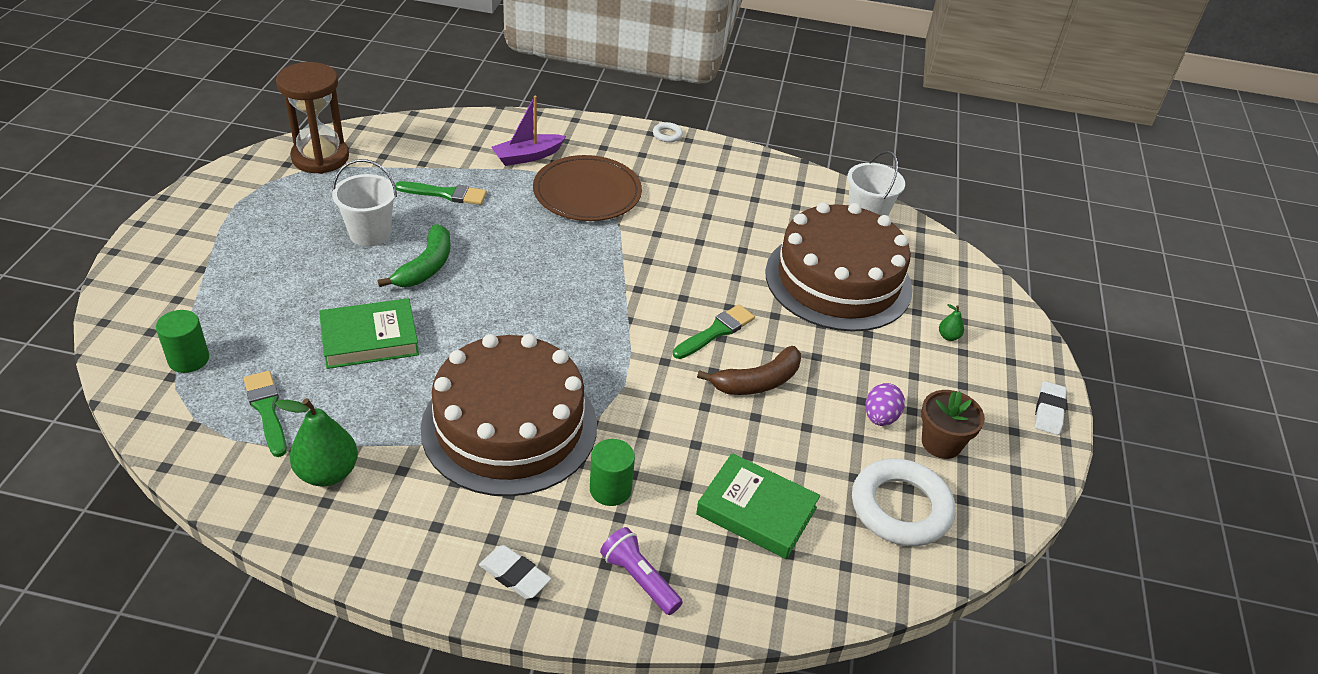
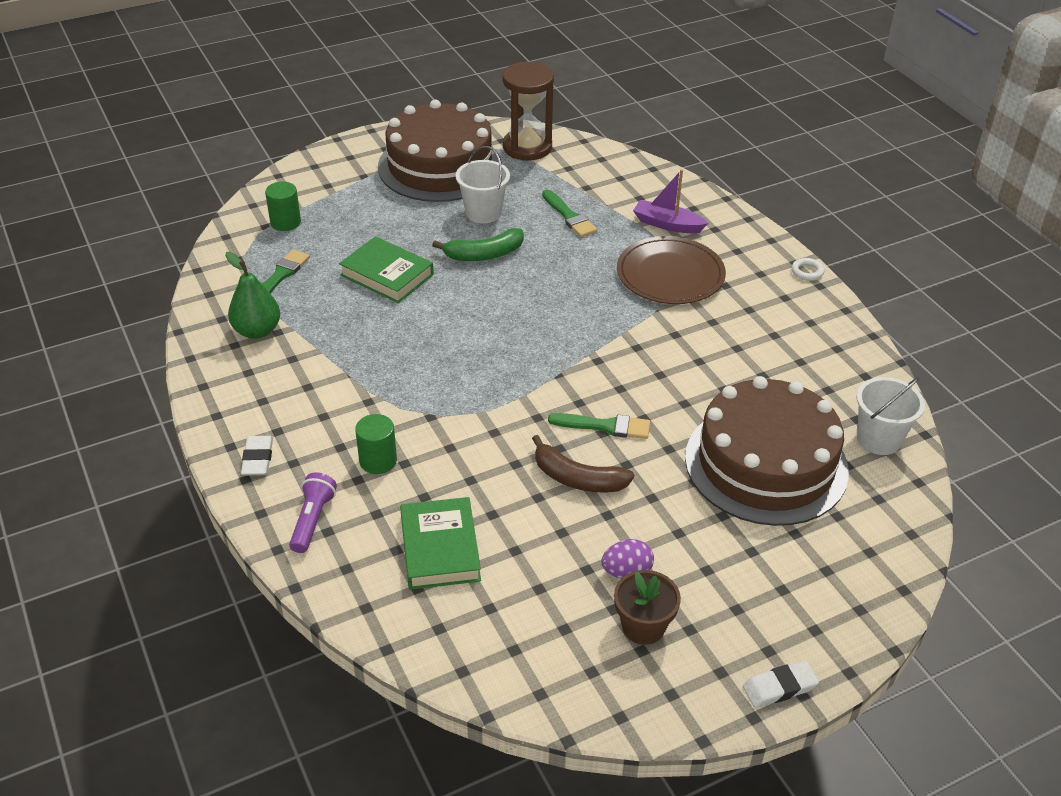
camera: 55 degrees right, 0 degrees up
brown cake [421,334,597,496] -> brown cake moved to [378,100,502,202]
white ring [852,458,955,546] -> none
green pear [939,304,964,341] -> none

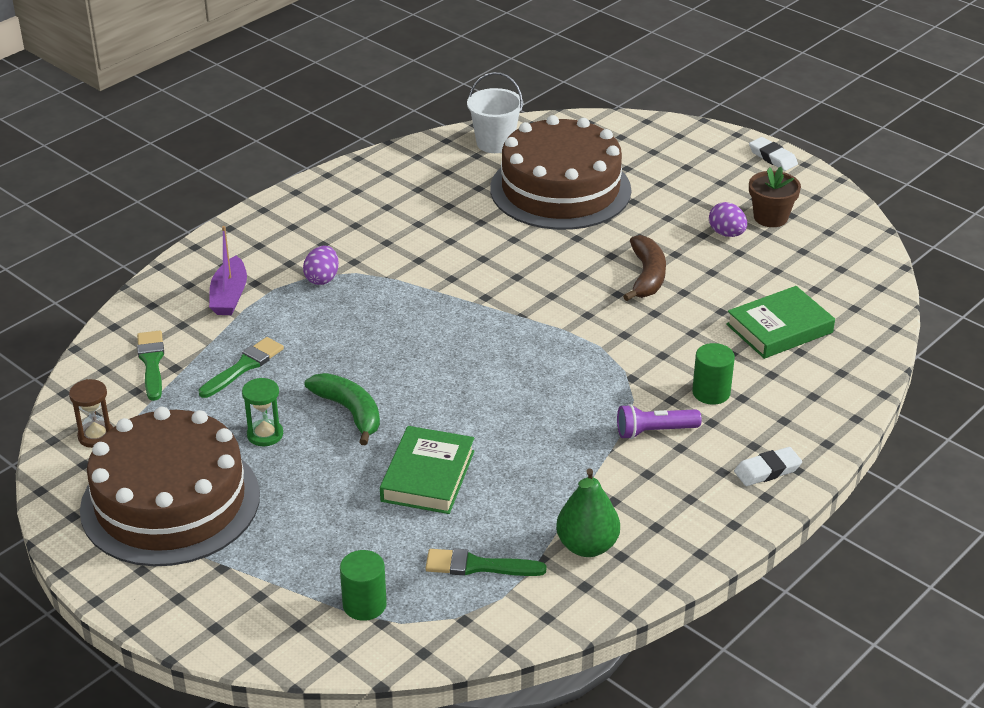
camera: 110 degrees left, 5 degrees down
purple flashlight [289,472,337,553] -> purple flashlight moved to [617,404,702,439]
white bucket [456,146,510,224] -> green hourglass [242,378,283,446]
brown hourglass [503,62,554,161] -> brown hourglass [69,379,113,448], size x0.52
green brush [548,413,650,439] -> green brush moved to [137,331,164,401]
brown plate [617,236,726,304] -> purple egg [303,246,339,285]
white ring [792,258,824,281] -> none

